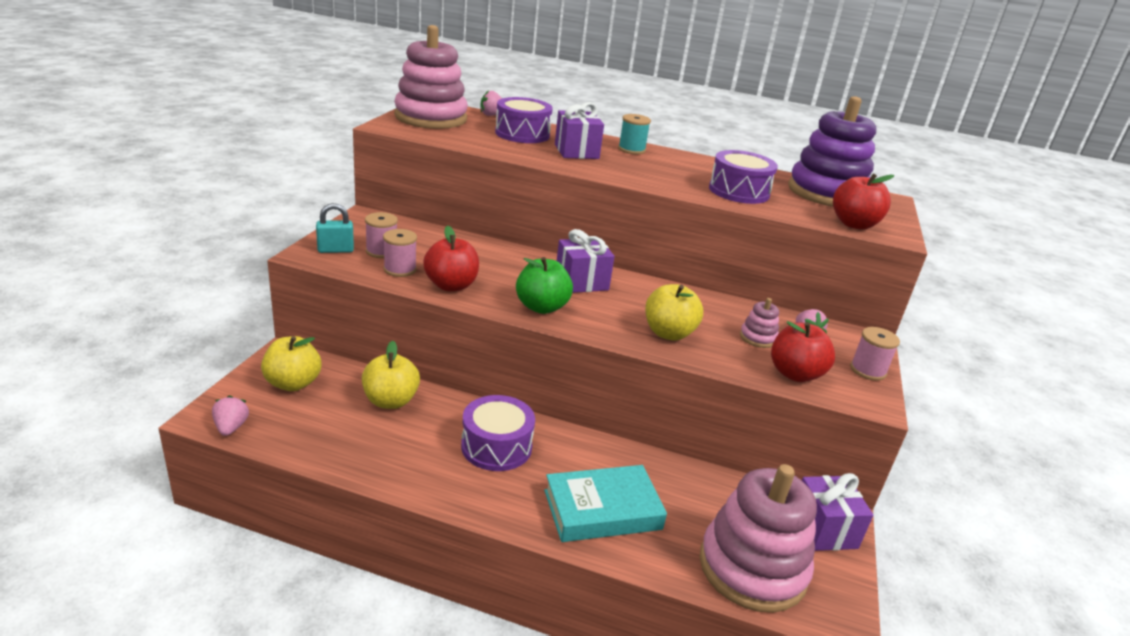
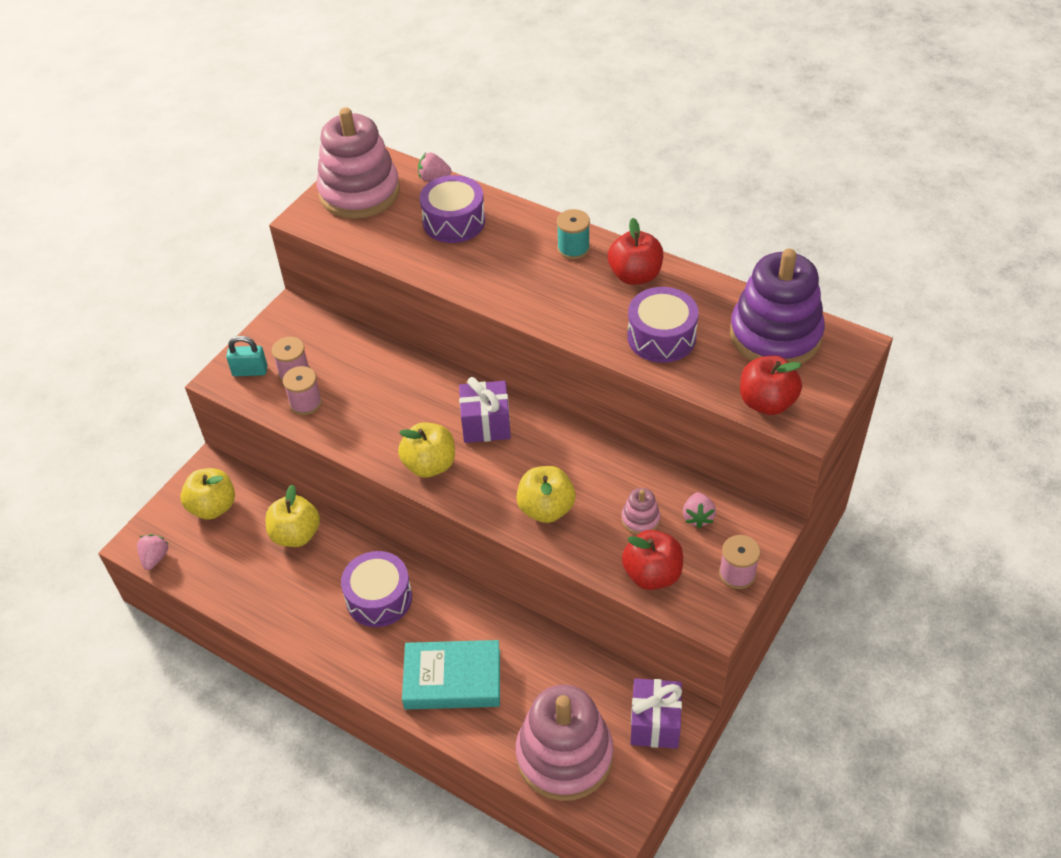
camera: 20 degrees right, 20 degrees up
red apple [423,226,479,291] -> red apple moved to [608,218,663,285]
green apple [516,257,573,314] -> yellow apple [398,422,455,478]
purple gift [555,102,604,159] -> none

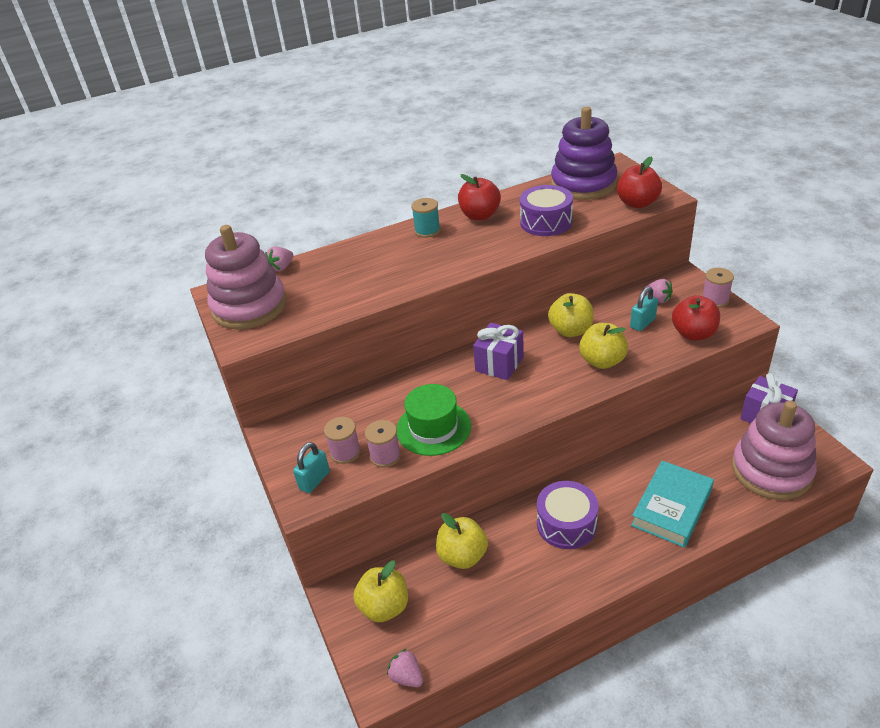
camera: 55 degrees left, 10 degrees down
yellow apple [398,422,455,478] -> yellow apple moved to [548,293,593,337]
purple drum [420,175,485,243] -> none
pink stacking toy [621,488,660,535] -> turquoise padlock [630,287,658,331]
none -> green hat [396,384,471,456]

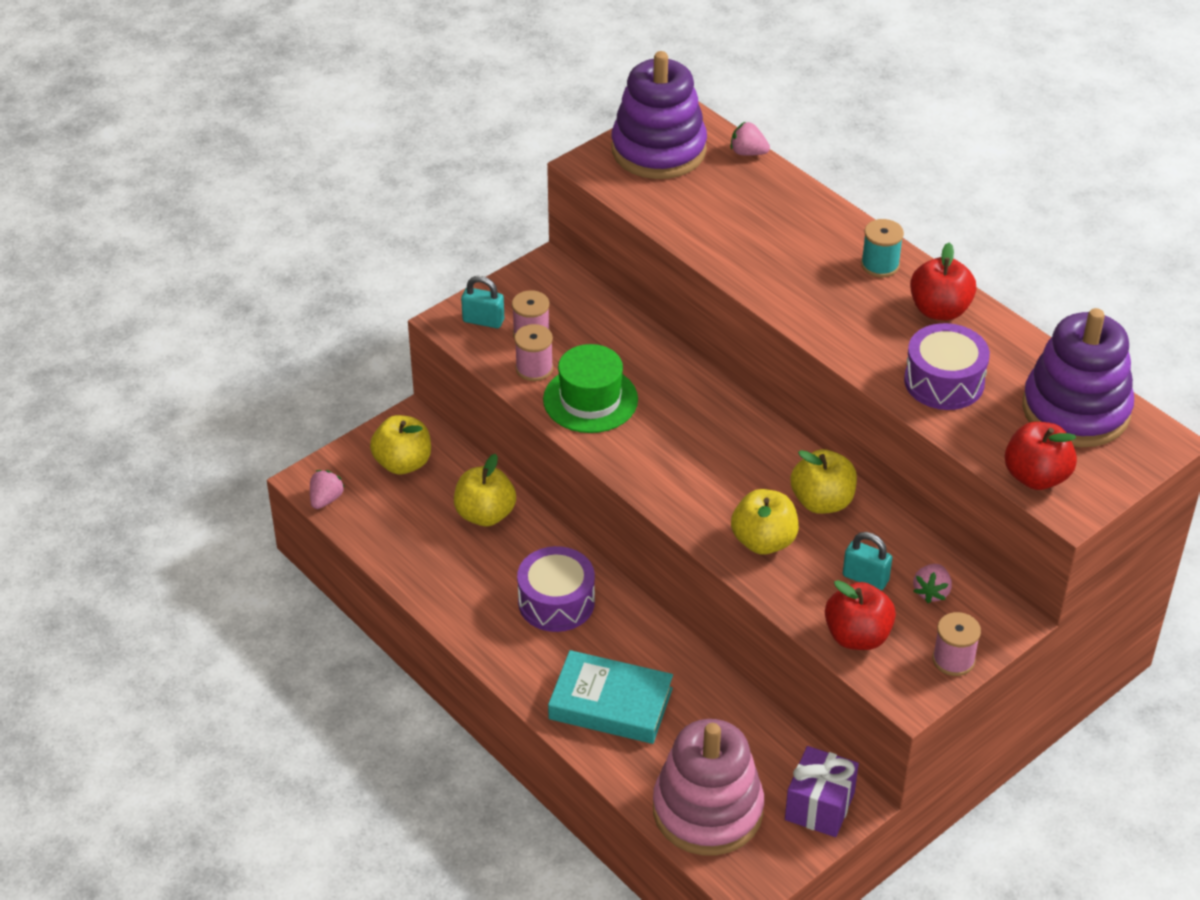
camera: 70 degrees right, 5 degrees up
pink stacking toy [205,225,287,330] -> purple stacking toy [611,51,707,179]
purple gift [473,322,524,380] -> none

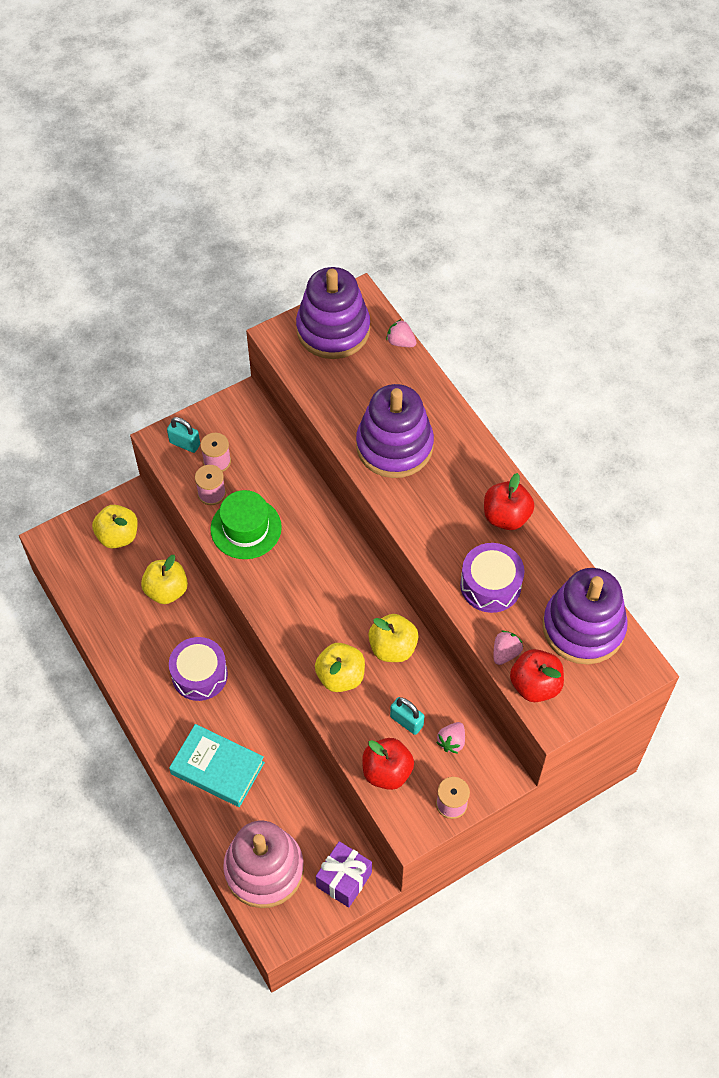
camera: 10 degrees right, 15 degrees up
pink strawberry [310,470,344,509] -> pink strawberry moved to [494,631,523,665]
turquoise spool [861,219,904,277] -> none
none -> purple stacking toy [356,384,434,478]

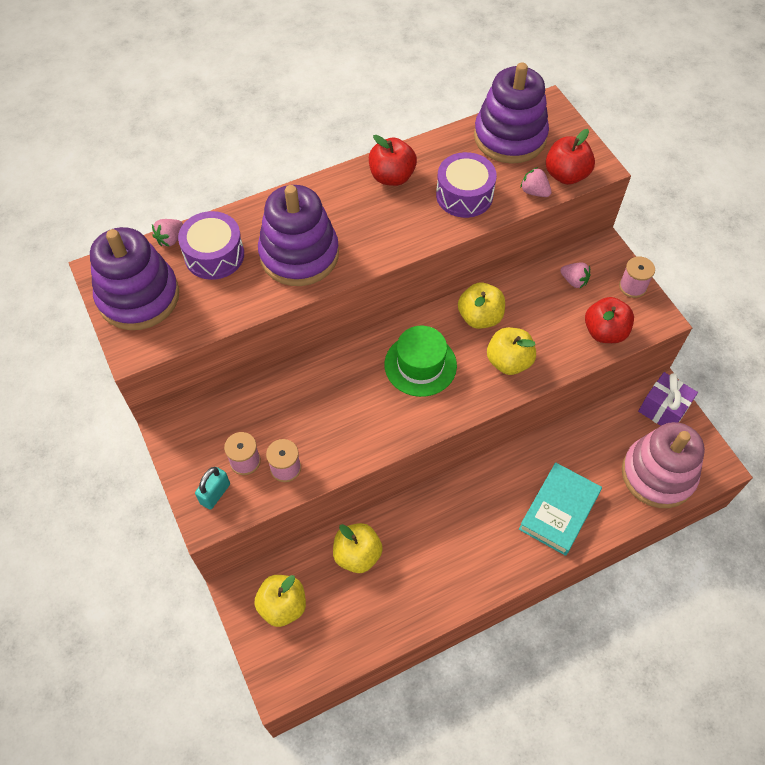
camera: 85 degrees left, 0 degrees up
purple drum [169,637,228,701] -> purple drum moved to [178,211,244,280]
green hat [210,490,282,559] -> green hat moved to [384,326,457,397]
turquoise padlock [390,697,424,735] -> none

